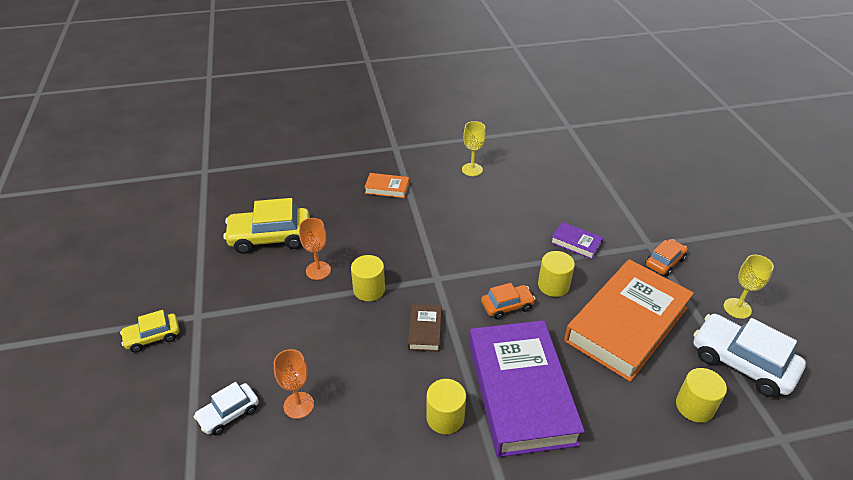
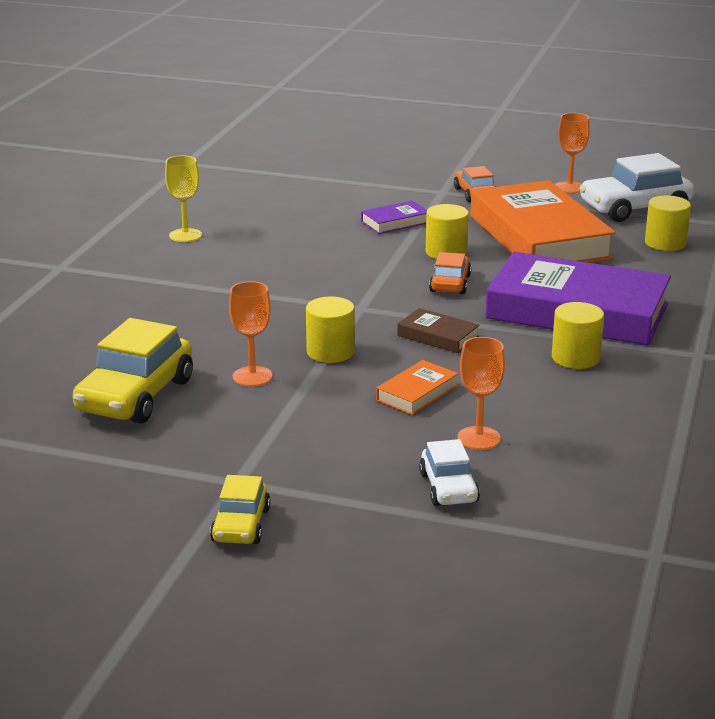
camera: 60 degrees left, 15 degrees down
orange book [364,173,409,198] -> orange book moved to [376,360,458,415]
yellow goblet [724,255,774,319] -> orange goblet [555,113,590,193]

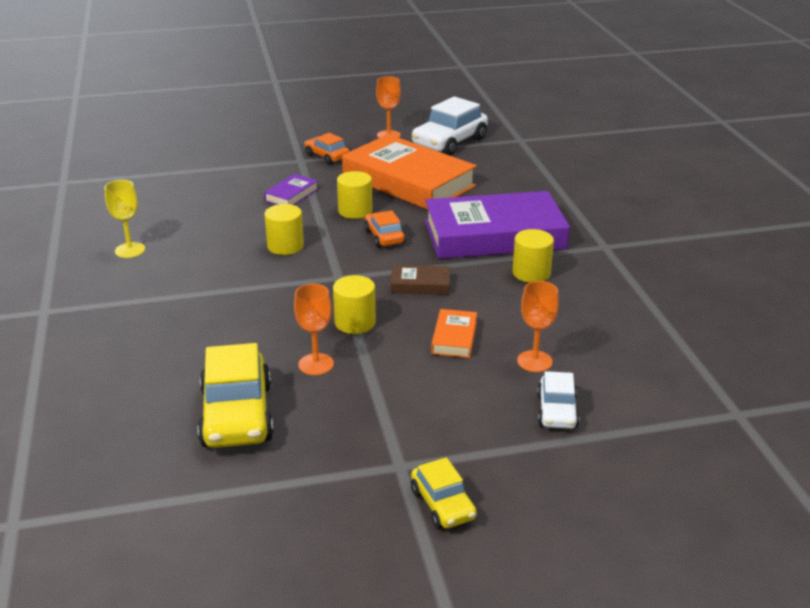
camera: 30 degrees left, 5 degrees up
white car [419,439,480,506] -> white car turned 45 degrees clockwise [537,371,579,429]
yellow cylinder [645,195,691,251] -> yellow cylinder moved to [264,204,304,255]

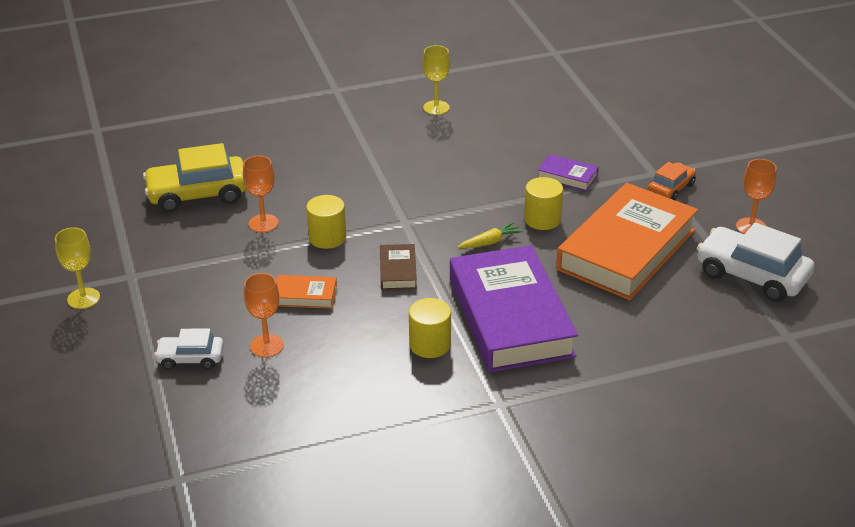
camera: 85 degrees right, 5 degrees up
yellow cylinder [264,204,304,255] -> none
orange car [364,210,406,248] -> yellow carrot [457,222,523,249]
yellow car [411,457,477,529] -> yellow goblet [55,227,100,309]

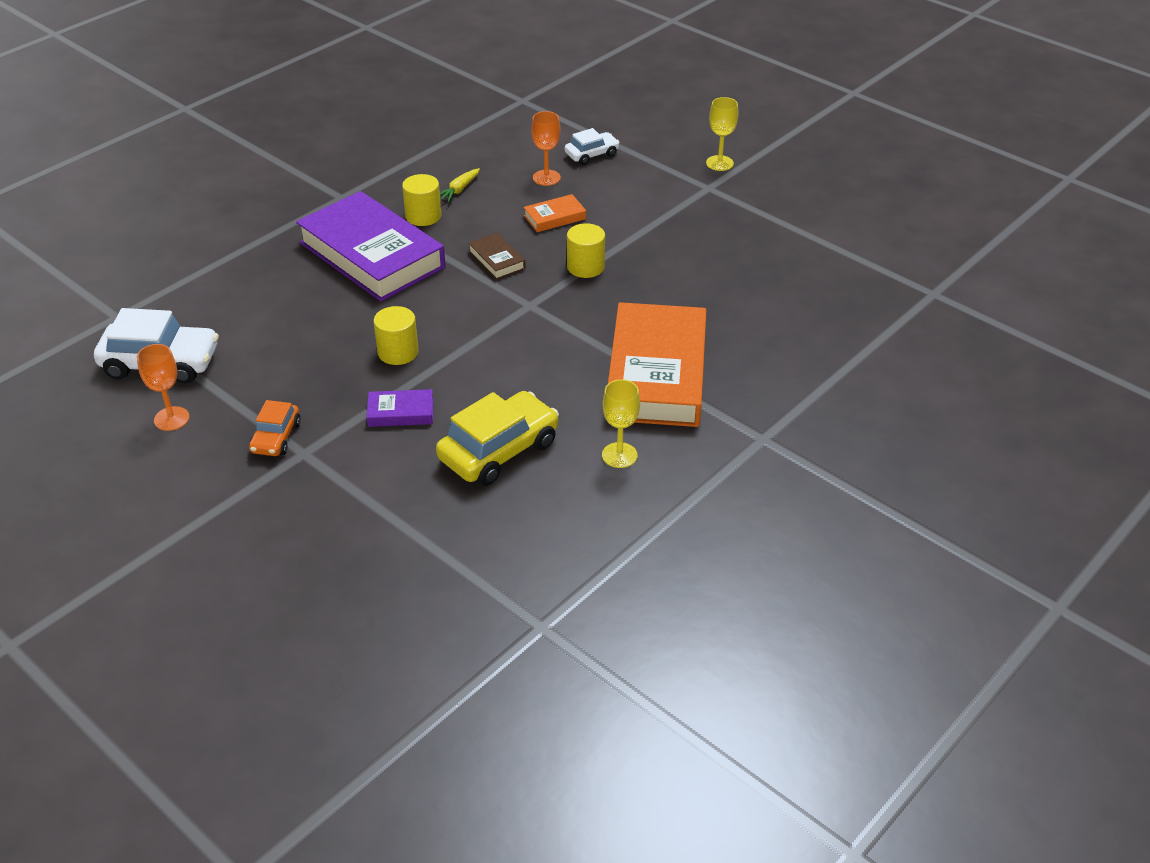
camera: 150 degrees right, 5 degrees up
yellow car [143,143,247,212] -> yellow car moved to [436,391,559,486]
orange goblet [243,155,279,232] -> none
yellow carrot [457,222,523,249] -> yellow carrot moved to [440,168,480,202]
orange book [556,183,698,300] -> orange book moved to [608,302,707,427]

